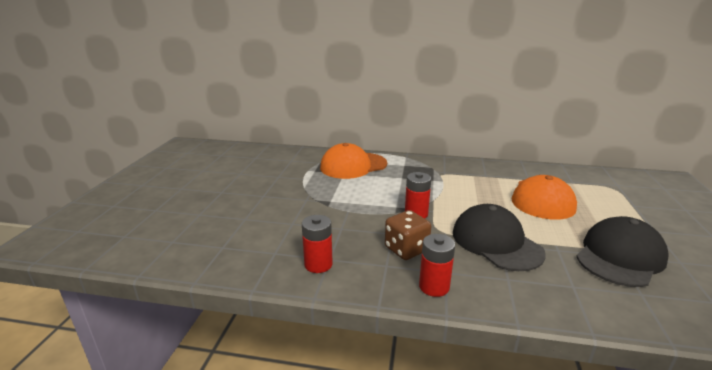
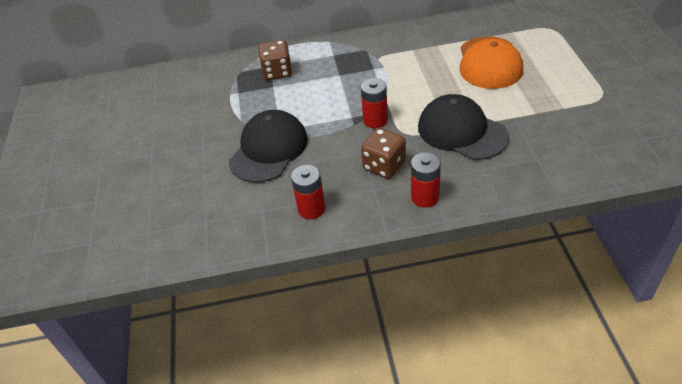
camera: 15 degrees left, 20 degrees up
orange cap [320,143,387,179] -> brown dice [259,40,292,80]
black cap [576,216,669,287] -> black cap moved to [229,110,308,183]

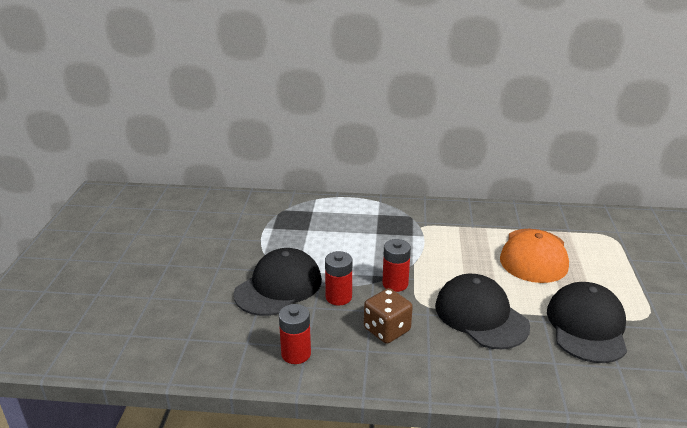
camera: 10 degrees right, 15 degrees down
brown dice [259,40,292,80] -> none
red battery [411,152,441,208] -> red battery moved to [325,251,352,305]
none -> black cap [547,282,627,363]

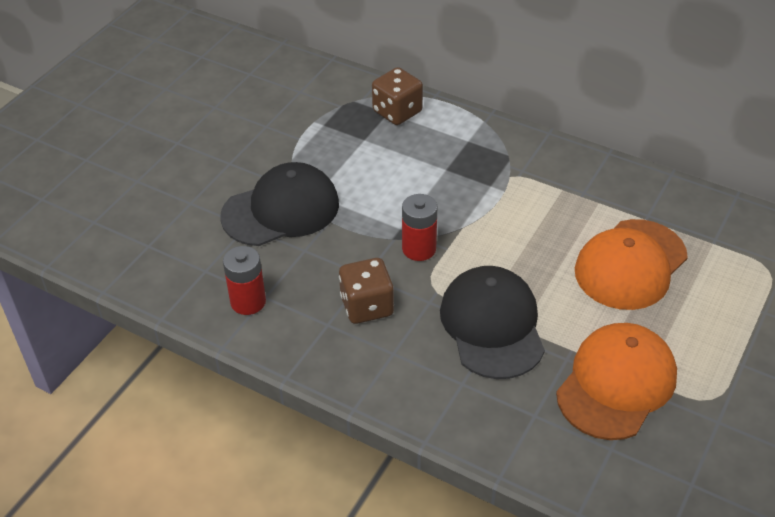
camera: 25 degrees right, 15 degrees up
red battery [325,251,352,305] -> none
black cap [547,282,627,363] -> orange cap [556,323,677,440]
none -> brown dice [372,67,423,125]

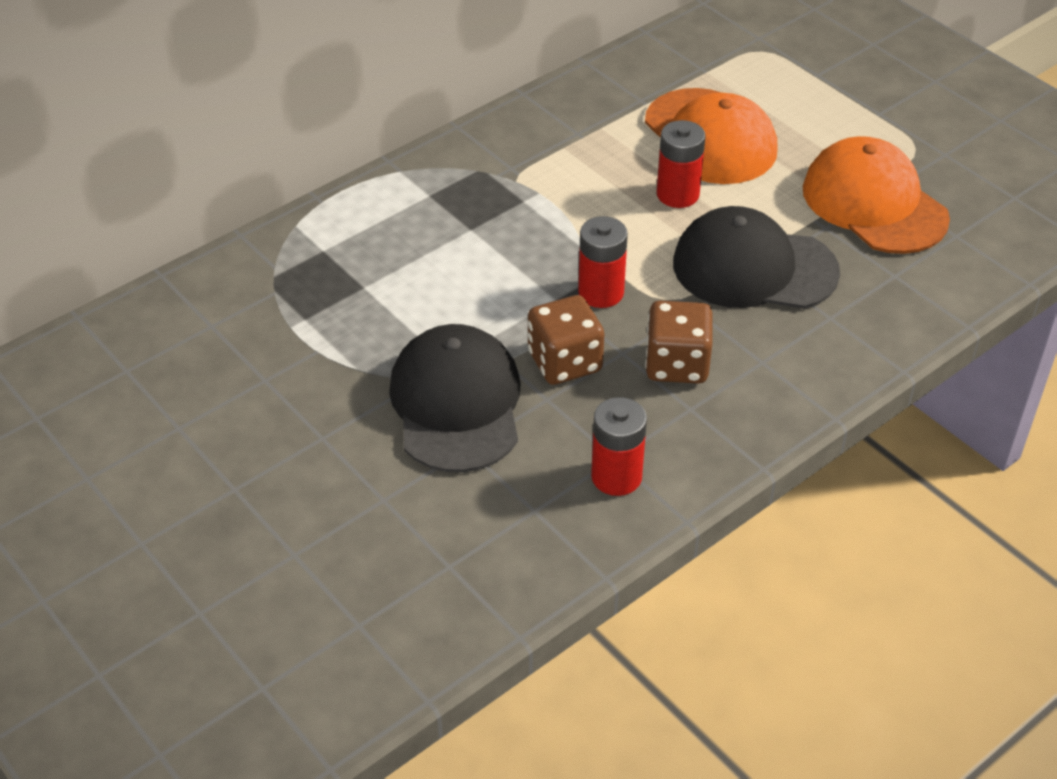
camera: 70 degrees left, 0 degrees up
brown dice [372,67,423,125] -> brown dice moved to [528,295,604,385]
none -> red battery [657,120,706,208]

